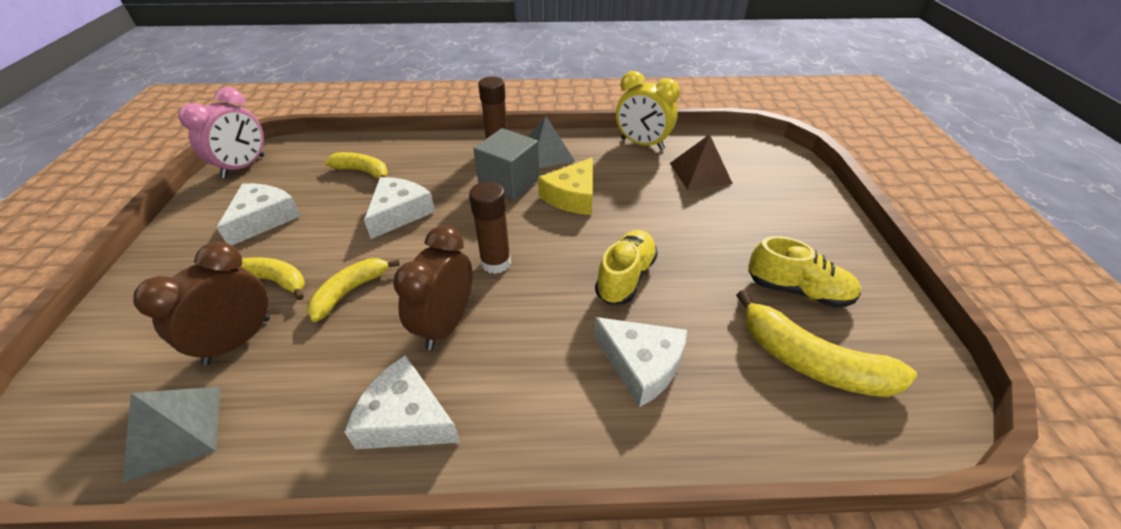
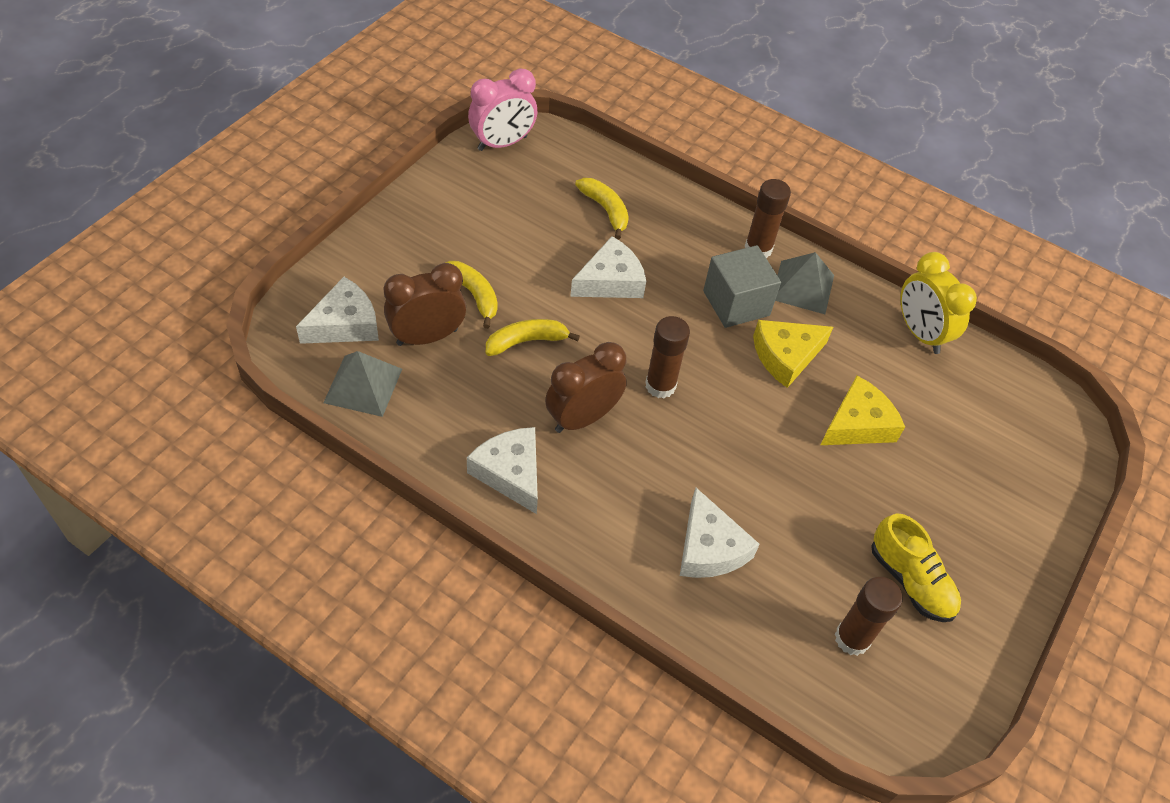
camera: 30 degrees right, 10 degrees up
white cheese [216,183,301,245] -> white cheese moved to [296,277,379,344]
yellow shoe [595,230,658,304] -> none
brown pyramid [670,134,733,190] -> none
yellow banana [736,290,917,397] -> brown glue stick [835,577,903,656]
none -> yellow cheese [821,376,905,445]

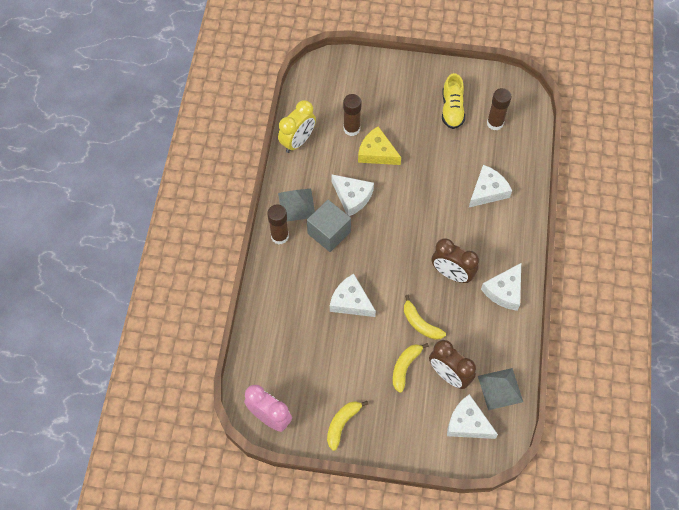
camera: 110 degrees left, 10 degrees up
yellow banana [575,178,629,239] -> yellow banana moved to [327,401,368,451]
brown glue stick [645,316,690,398] -> brown glue stick moved to [343,94,362,136]
yellow cheese [753,320,833,388] -> white cheese [331,174,374,216]
yellow shoe [871,513,961,622] -> yellow shoe turned 150 degrees clockwise [442,73,465,129]

